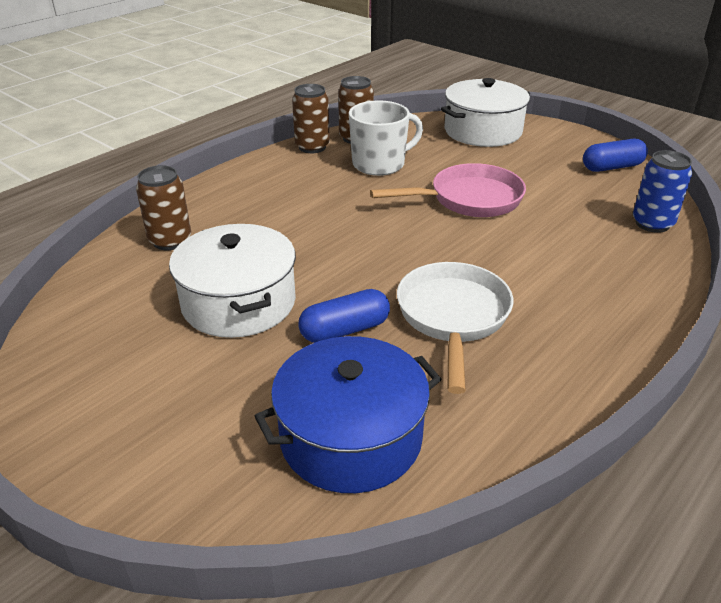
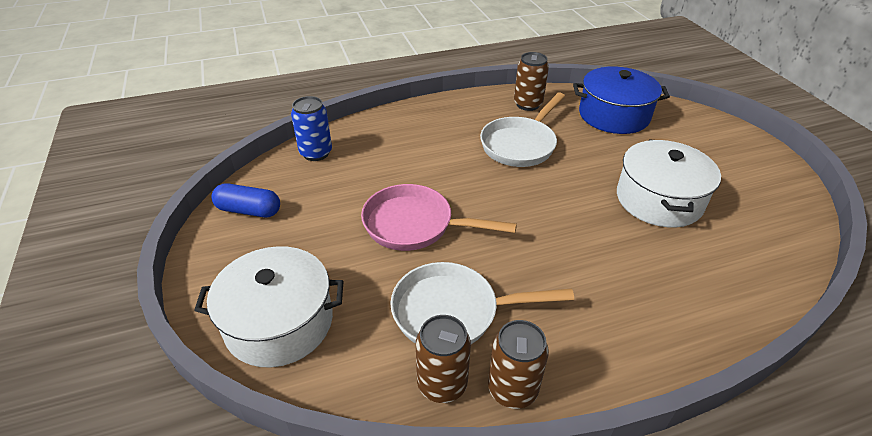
camera: 150 degrees left, 5 degrees up
brown can [136,165,191,250] -> brown can moved to [514,52,549,111]
blue capsule [298,289,390,343] -> none
white mug [349,100,423,176] -> white pan [390,262,574,344]

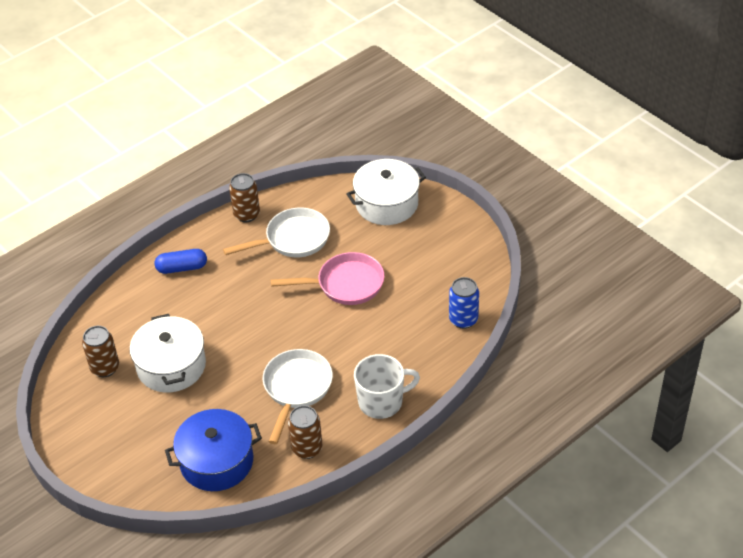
camera: 160 degrees right, 5 degrees up
blue capsule [211,183,280,217] -> blue capsule moved to [155,249,207,274]
brown can [416,315,471,403] -> brown can moved to [82,326,119,377]
none -> white mug [354,354,420,419]

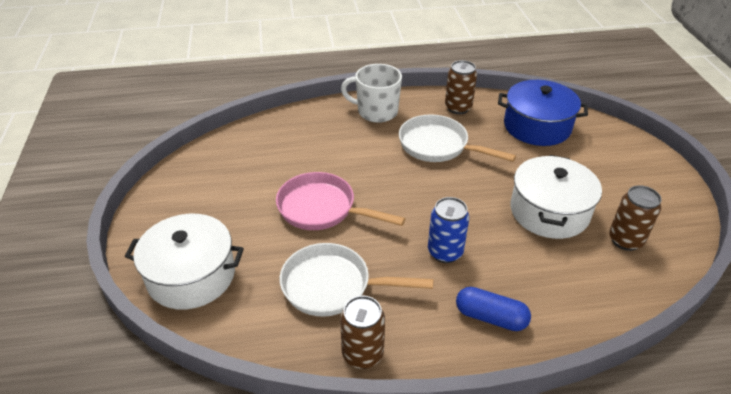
camera: 150 degrees left, 5 degrees down
white pan [263,349,333,444] -> white pan turned 75 degrees clockwise [399,114,516,162]
blue can [449,277,479,329] -> blue can moved to [428,197,469,263]

